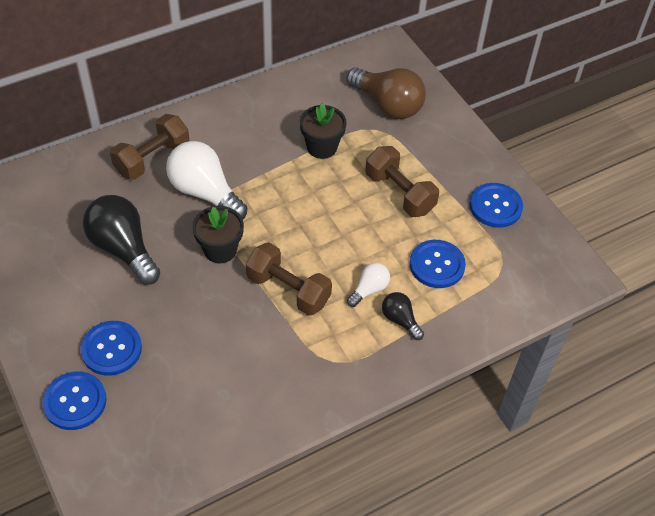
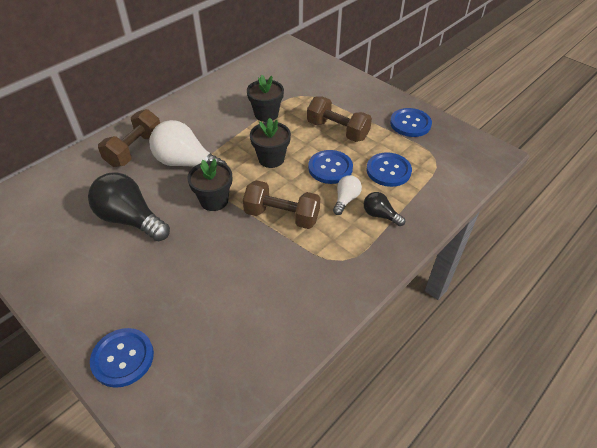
camera: 15 degrees left, 5 degrees down
blue button [80,321,142,376] -> blue button moved to [308,150,353,184]
brown light bulb [347,67,426,119] -> none
none -> black flower pot [250,118,291,168]

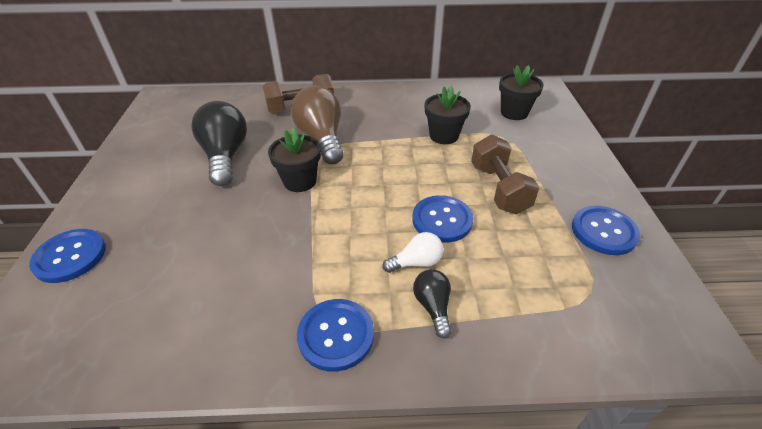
camera: 45 degrees right, 5 degrees down
white light bulb [149,120,227,167] -> brown light bulb [291,85,344,164]
brown dumbbell [243,180,320,229] -> none
black flower pot [250,118,291,168] -> black flower pot moved to [499,65,544,120]
blue button [366,152,412,187] -> blue button moved to [297,299,374,372]

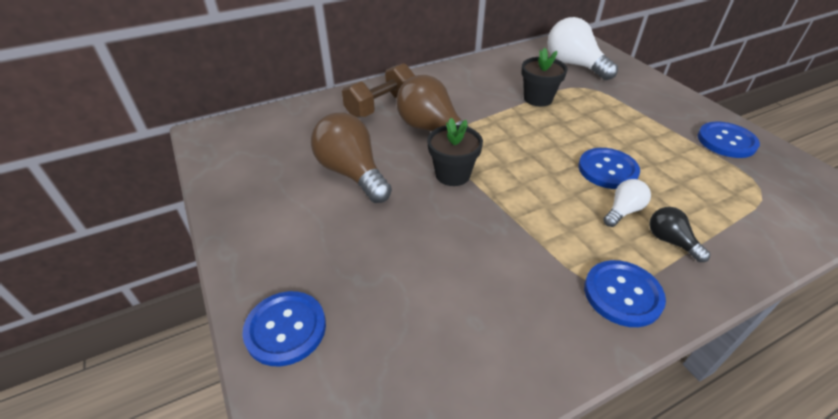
camera: 25 degrees left, 0 degrees up
black light bulb [191,101,247,186] -> brown light bulb [311,112,392,203]
brown dumbbell [471,135,540,214] -> none
black flower pot [499,65,544,120] -> white light bulb [547,17,618,80]

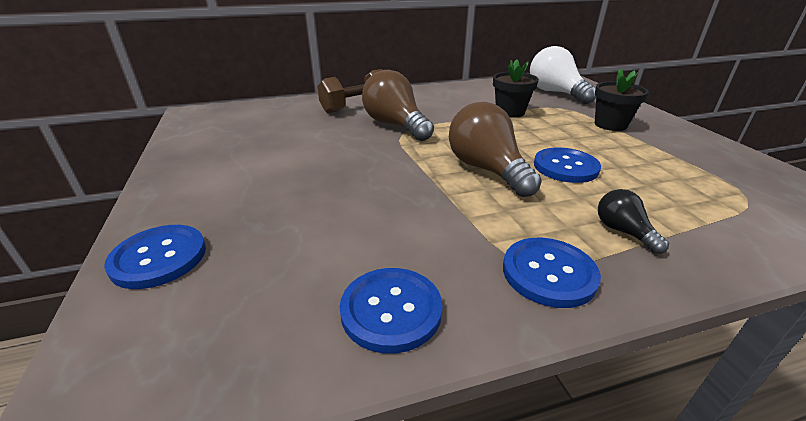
camera: 10 degrees right, 10 degrees down
brown light bulb [311,112,392,203] -> brown light bulb moved to [449,102,542,197]
black flower pot [427,118,483,186] -> black flower pot moved to [595,68,649,131]
white light bulb [603,179,651,227] -> none
blue button [698,121,760,158] -> blue button moved to [340,268,443,354]

